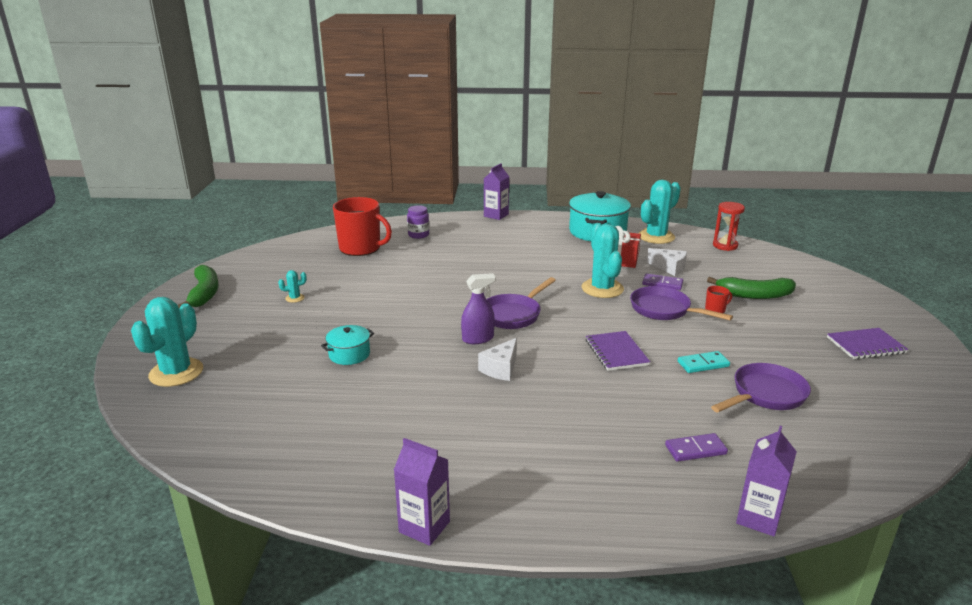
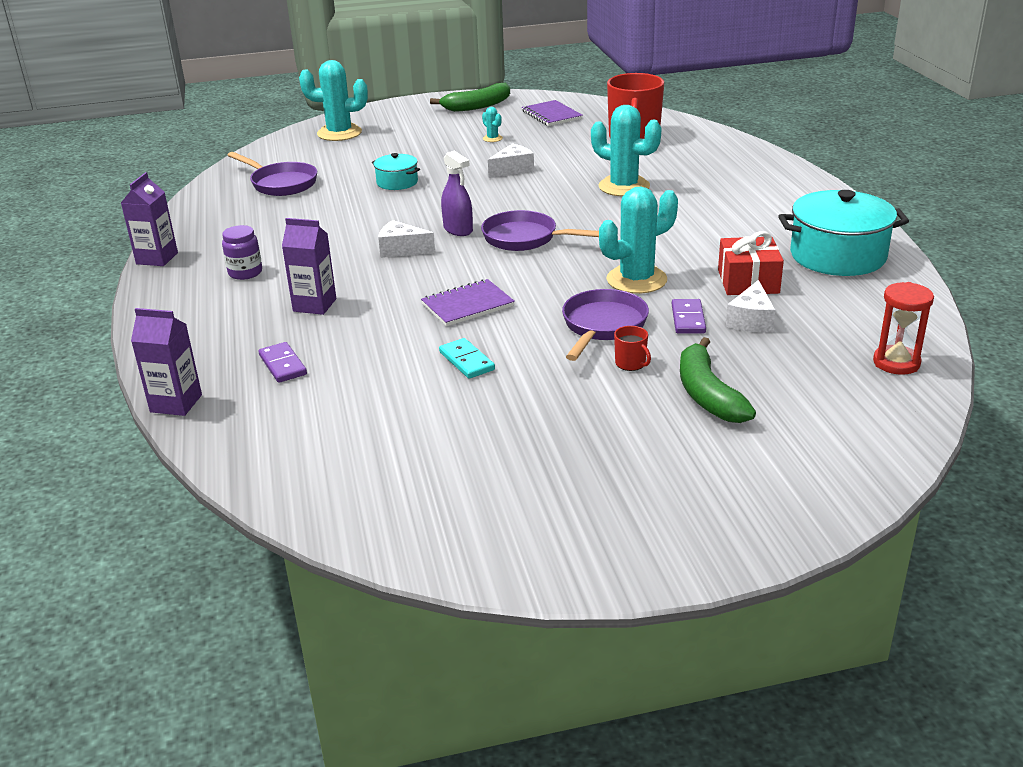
camera: 75 degrees right, 5 degrees up
purple jar [407,205,429,239] -> purple jar moved to [222,225,262,280]
purple carton [484,163,509,220] -> purple carton moved to [282,218,336,315]
turquoise cactus [638,180,681,244] -> turquoise cactus moved to [591,105,662,196]
purple pan [711,363,811,412] -> purple pan moved to [228,152,317,196]
purple notebook [827,328,908,359] -> purple notebook moved to [522,100,583,126]
none -> white cheese [488,143,534,178]

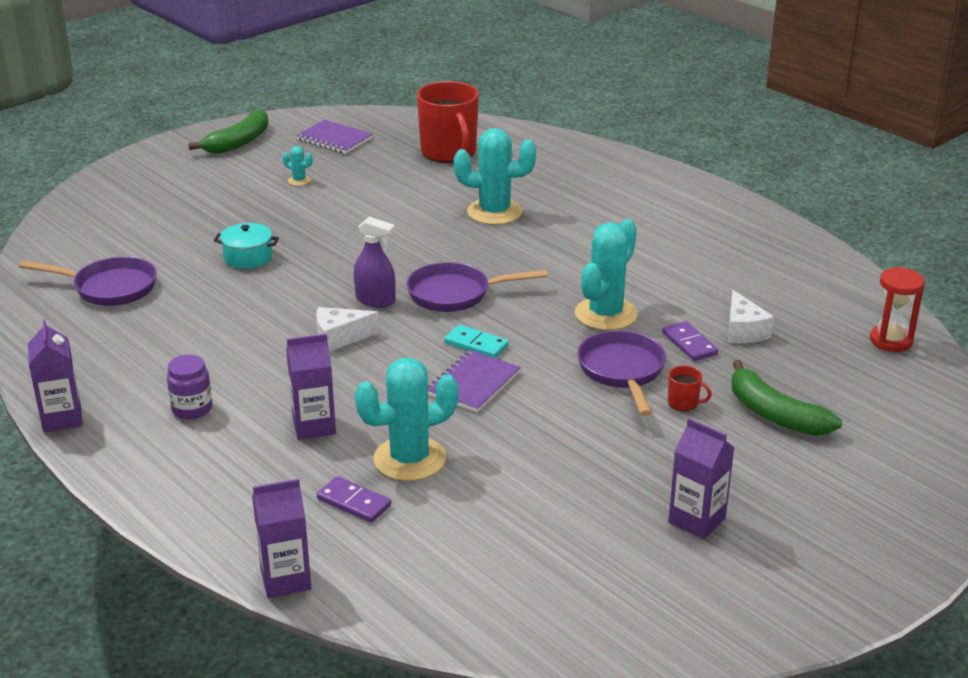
camera: 30 degrees left, 0 degrees up
turquoise cactus [299,60,368,141] -> turquoise cactus moved to [355,358,459,481]
turquoise domino [439,338,495,379] -> turquoise domino moved to [444,324,509,358]
white cheese [488,143,534,178] -> none
red gift [718,231,784,295] -> none
turquoise pot [778,190,909,276] -> none
none -> purple carton [668,418,735,539]

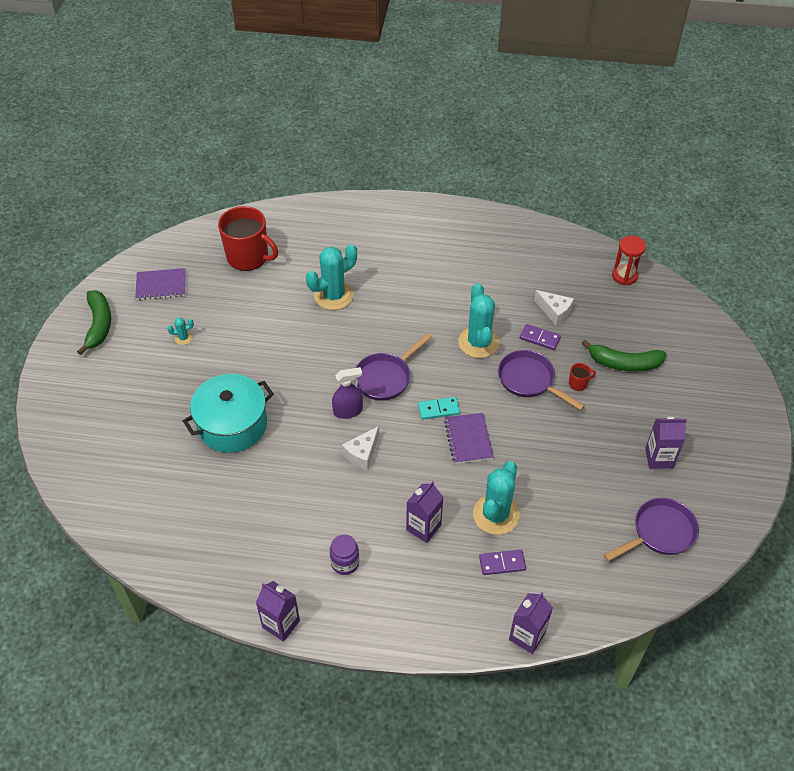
camera: 40 degrees left, 20 degrees up
purple pan [19,256,157,306] -> purple pan moved to [604,498,699,561]
turquoise pot [214,223,279,269] -> turquoise pot [183,374,274,453], size x1.92

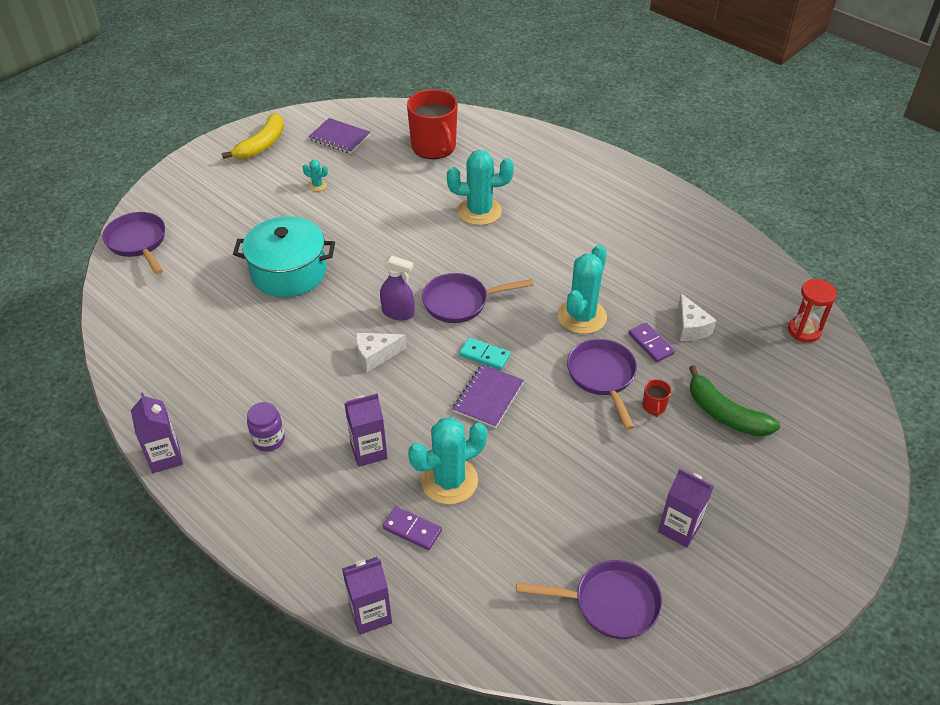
camera: 35 degrees right, 5 degrees down
green banana [77,291,111,355] -> yellow banana [222,113,284,159]
red mug [569,363,596,391] -> red mug turned 75 degrees clockwise [643,379,671,417]
none -> purple pan [103,212,165,275]

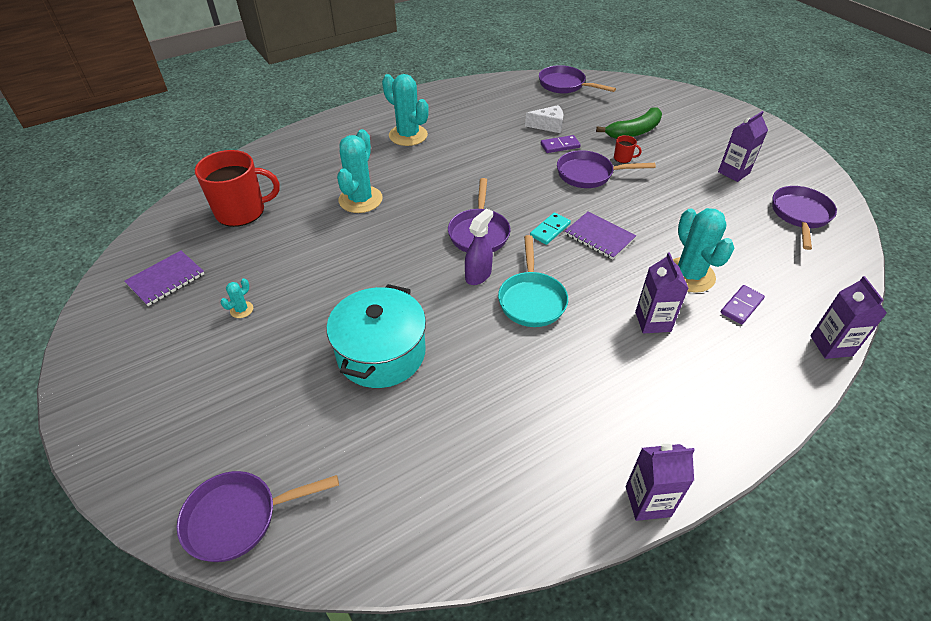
camera: 75 degrees left, 0 degrees up
yellow banana [222,113,284,159] -> none
purple jar [247,402,285,452] -> none
white cheese [356,333,406,372] -> turquoise pan [498,235,568,327]
turquoise cactus [558,245,607,334] -> turquoise cactus moved to [382,74,429,146]
red hourglass [788,279,837,343] -> purple pan [539,65,616,93]

